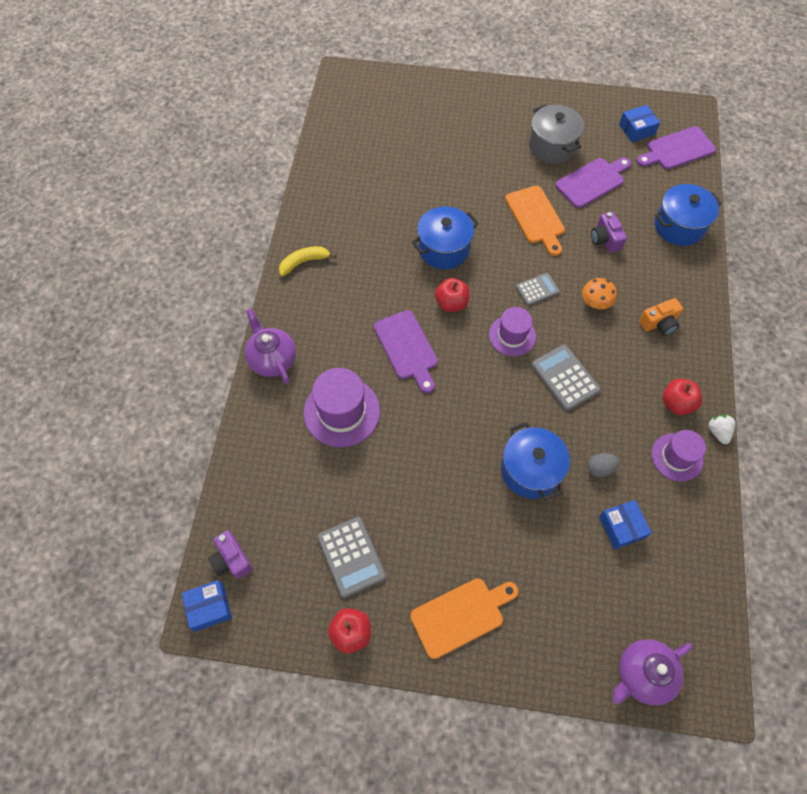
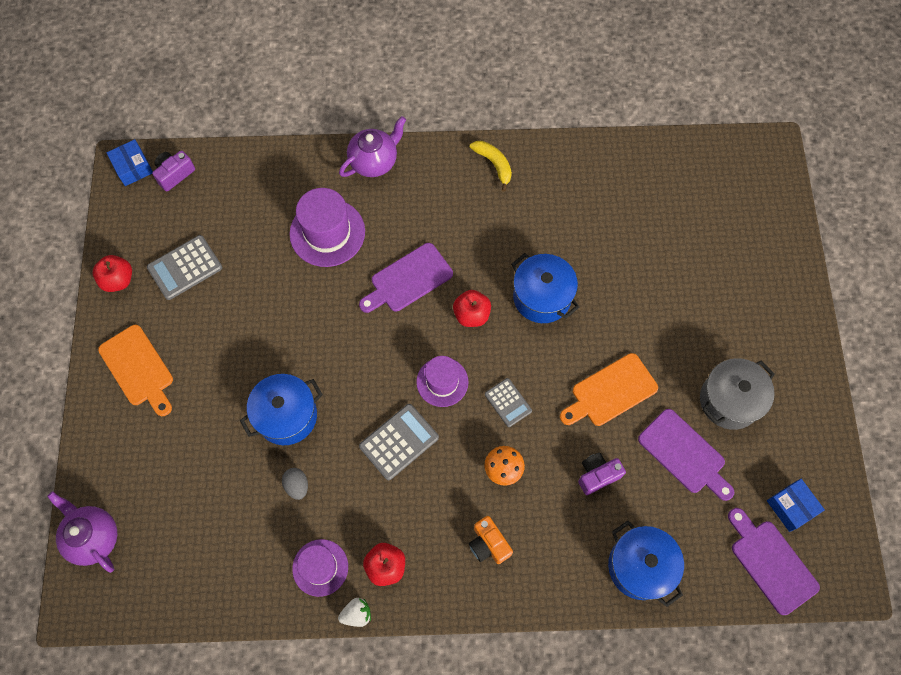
camera: 80 degrees right, 5 degrees up
blue box [599,500,652,549] -> none

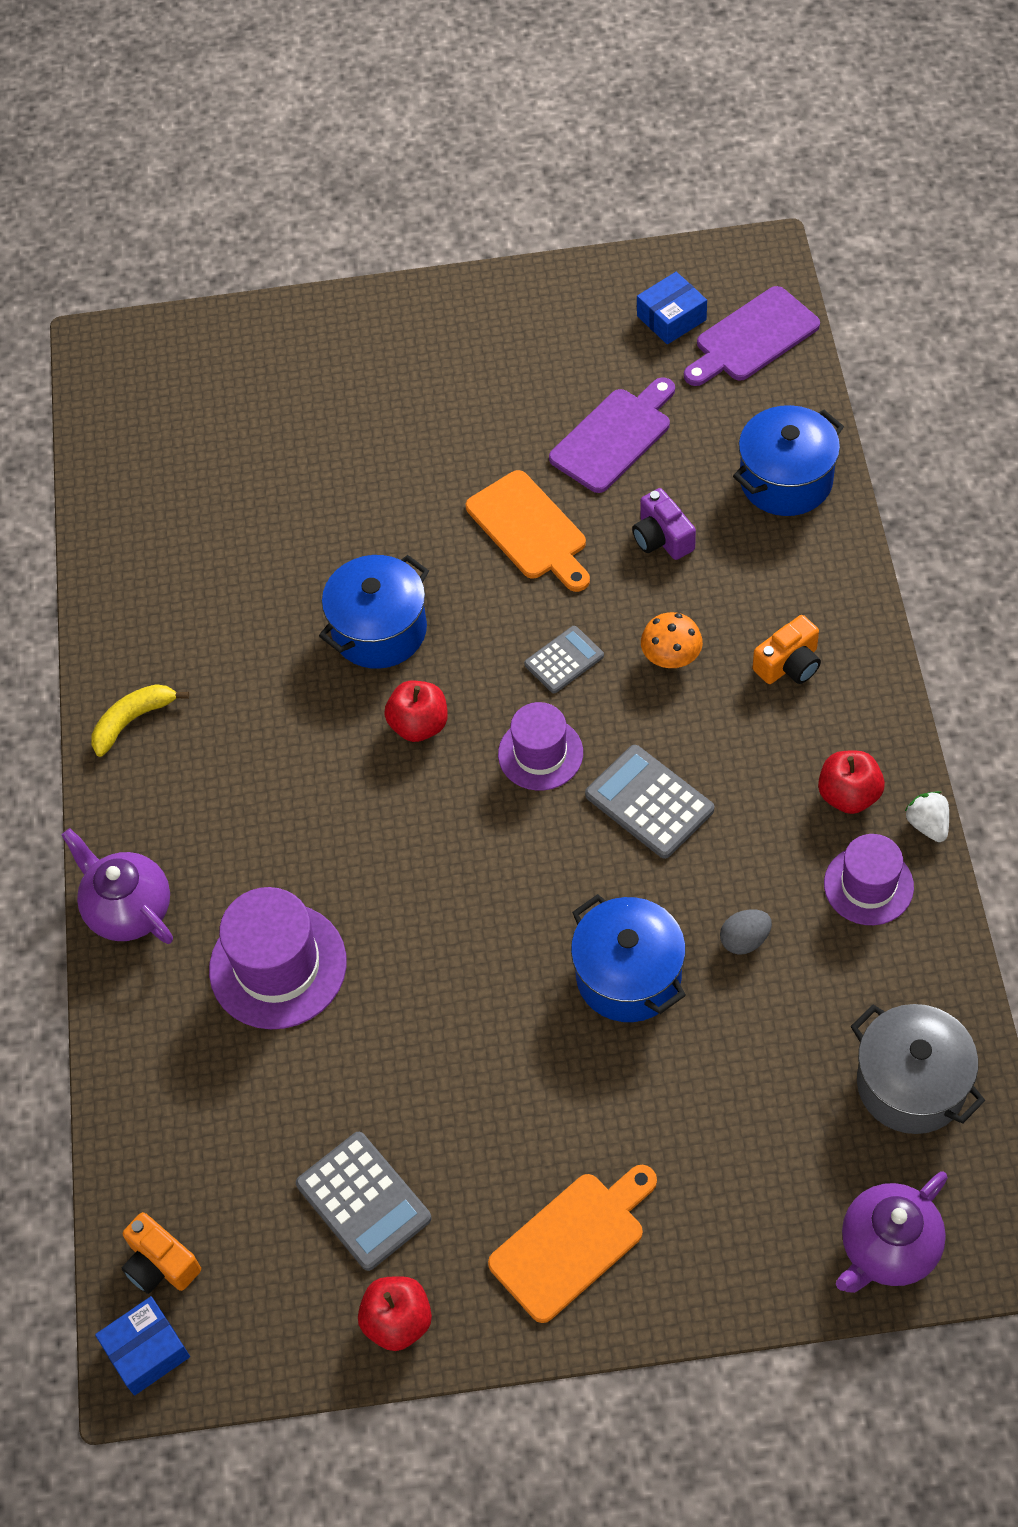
camera: 90 degrees left, 10 degrees down
purple camera [152,150,195,192] -> orange camera [121,1212,201,1294]
purple cutting board [359,243,453,313] -> none
grey pot [700,358,775,430] -> grey pot moved to [850,1004,985,1134]

